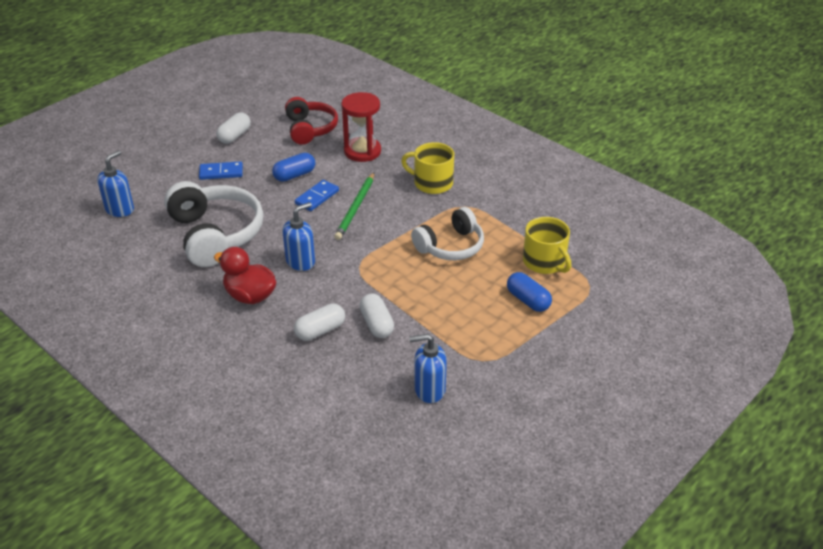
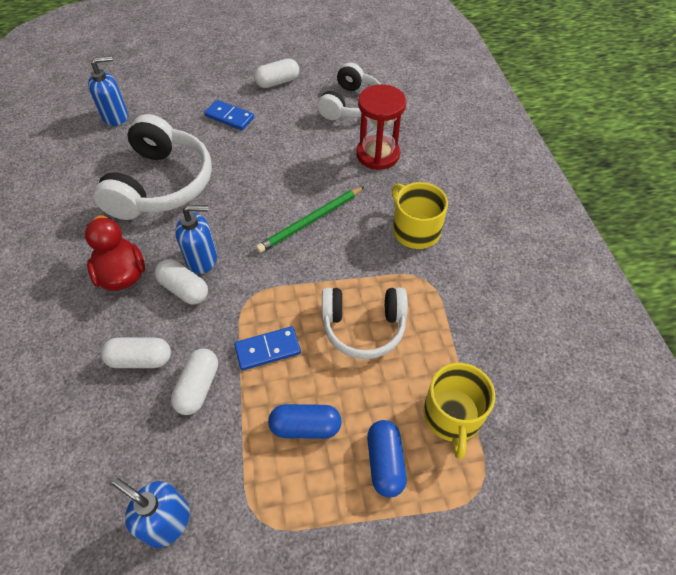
camera: 35 degrees right, 15 degrees up
blue capsule [272,153,315,182] -> blue capsule moved to [268,404,342,439]
red headphones [285,97,338,145] -> white headphones [317,62,380,120]
blue domino [295,180,339,211] -> blue domino moved to [234,326,301,370]
none -> white capsule [155,259,208,305]

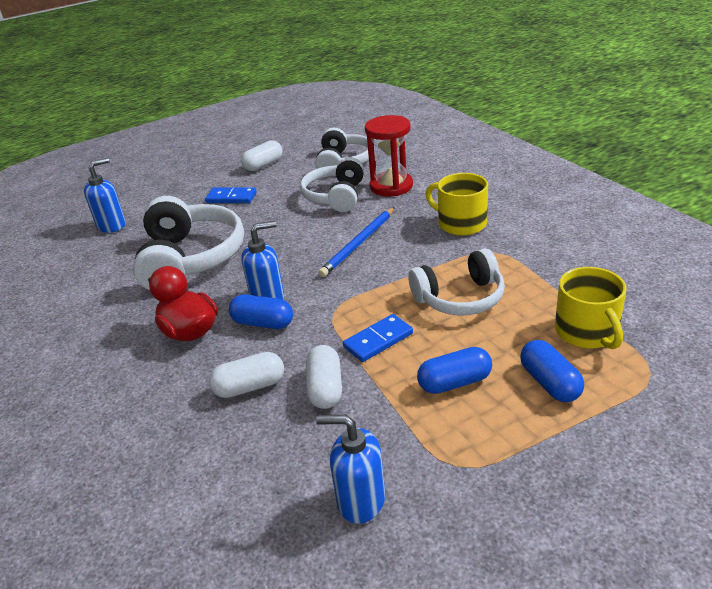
camera: 15 degrees left, 20 degrees down
white capsule [155,259,208,305] -> blue capsule [229,294,293,329]
green pencil [256,186,365,253] -> blue pencil [318,207,395,277]
none -> white headphones [300,157,364,212]

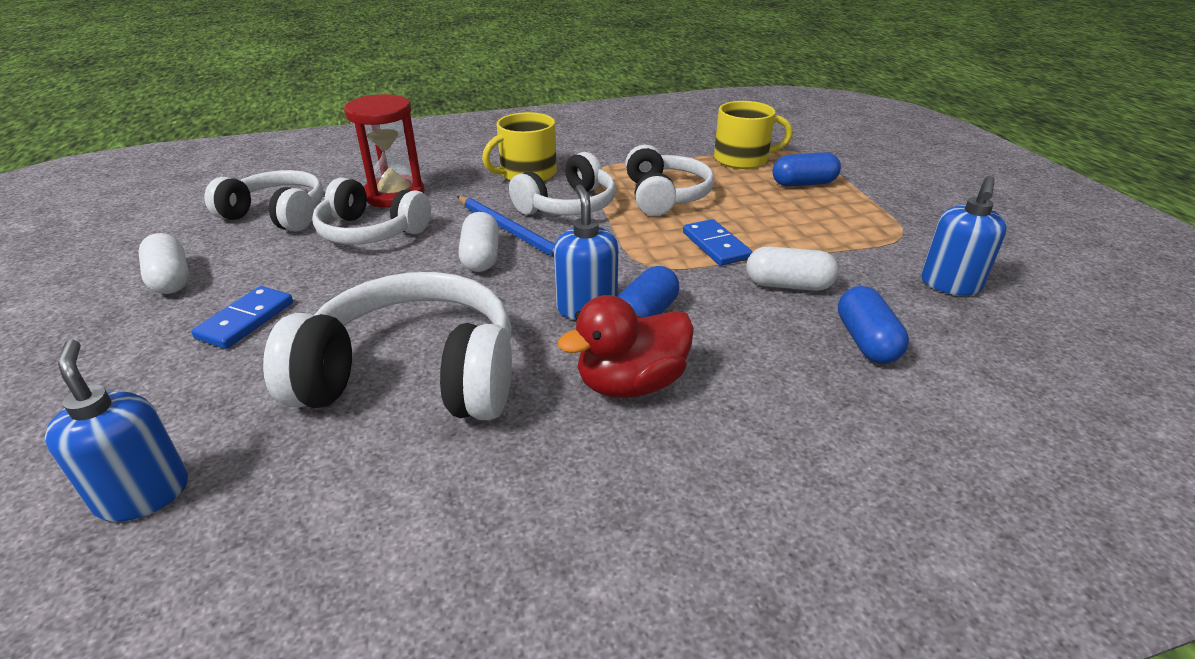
camera: 80 degrees left, 0 degrees up
white capsule [209,352,284,398] -> white capsule moved to [459,212,499,272]
blue capsule [417,347,492,394] -> blue capsule moved to [838,286,909,364]
none -> white headphones [509,152,616,216]

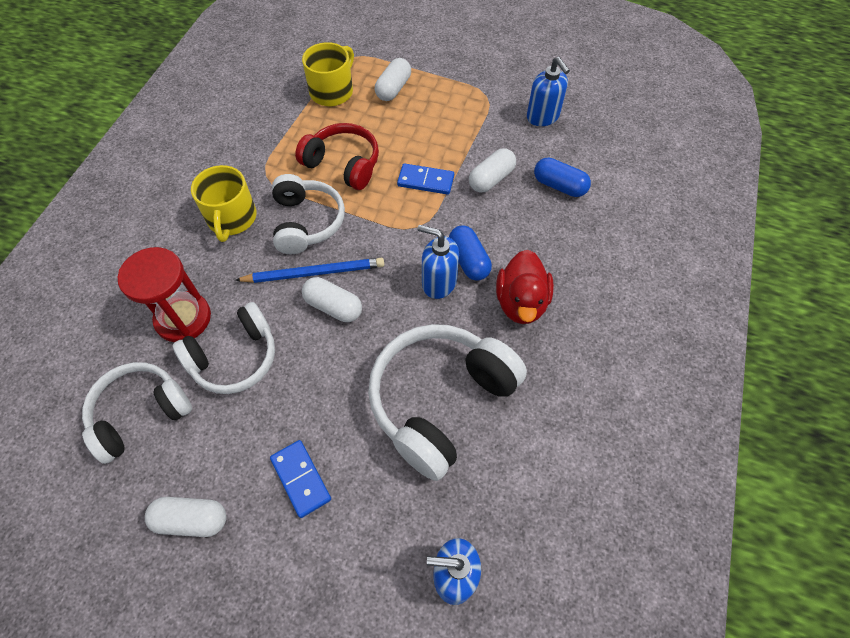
camera: 55 degrees left, 25 degrees up
white headphones [625,144,714,216] -> red headphones [295,123,379,190]
blue capsule [772,152,841,187] -> white capsule [375,58,411,101]

